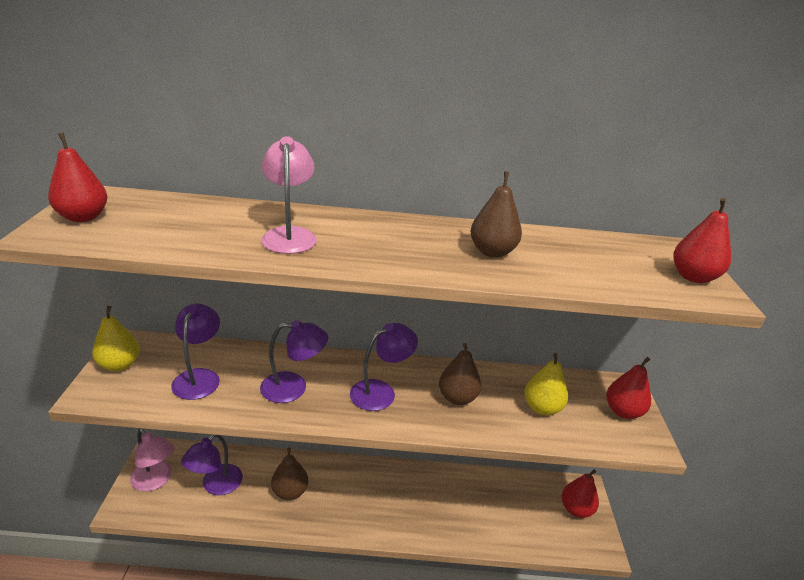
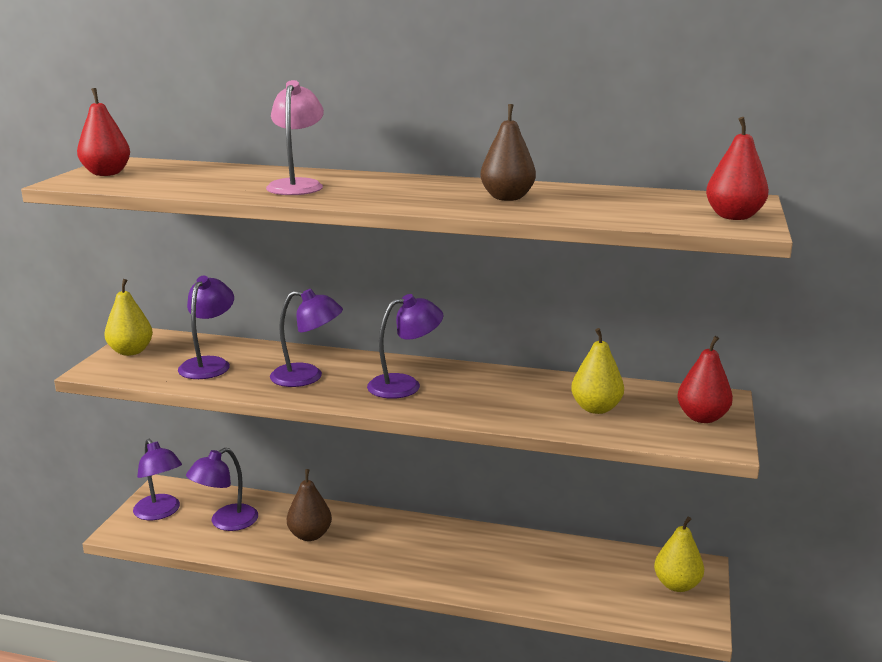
camera: 15 degrees right, 10 degrees down
pink lamp [130,429,175,491] -> purple lamp [133,439,182,520]
brown pear [439,343,481,405] -> none
red pear [562,469,599,518] -> yellow pear [654,517,704,592]

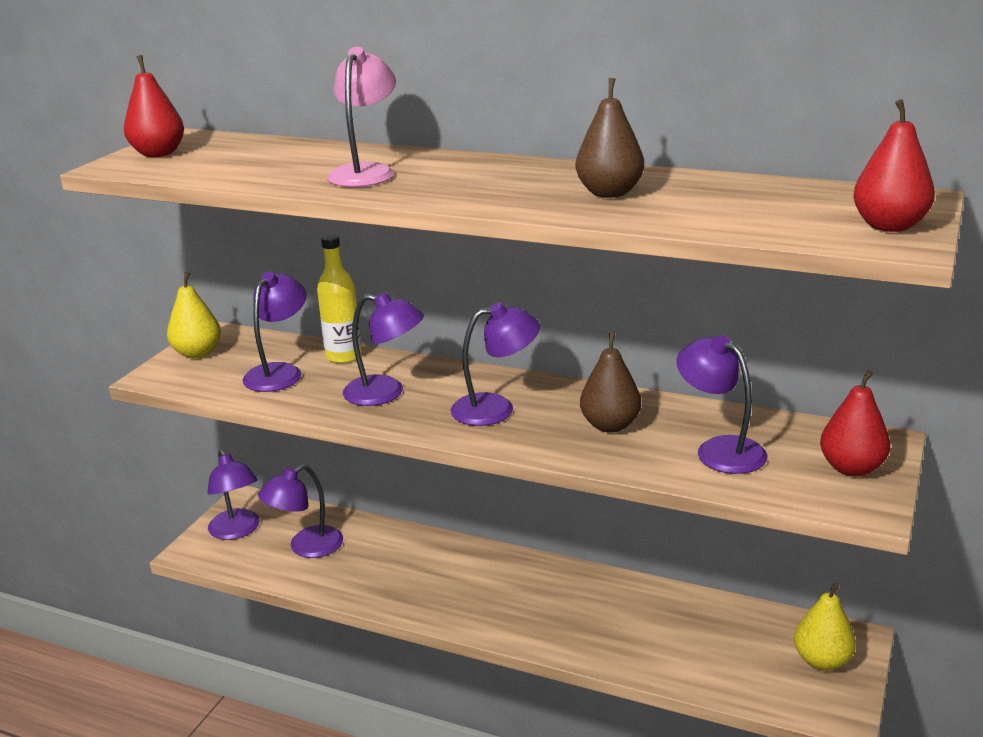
camera: 10 degrees right, 5 degrees up
brown pear [287,469,332,541] -> brown pear moved to [580,332,641,433]
yellow pear [571,328,624,414] -> purple lamp [676,335,767,474]
none -> yellow bottle [317,234,362,363]

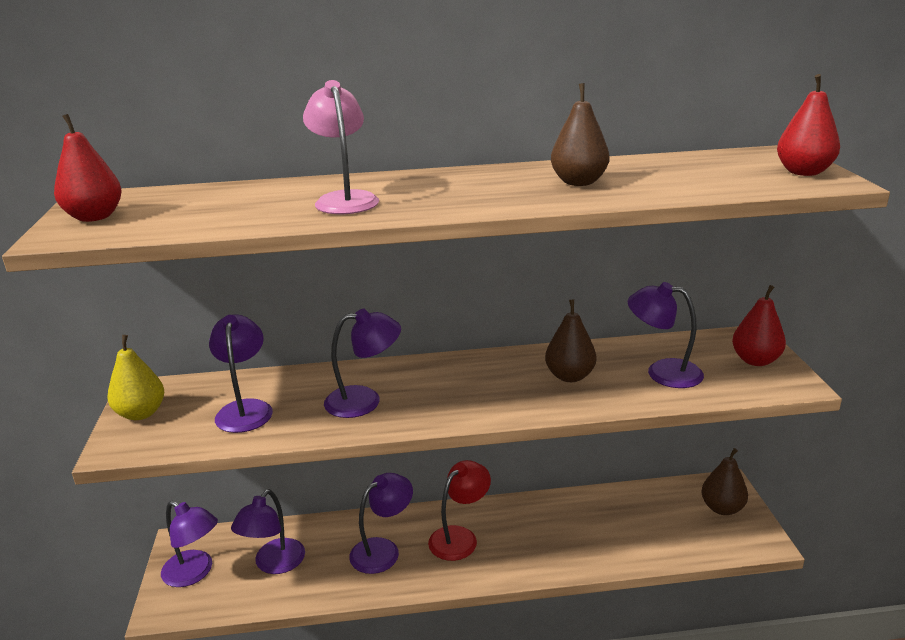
camera: 30 degrees left, 0 degrees up
yellow bottle [317,234,362,363] -> none
purple lamp [451,302,540,426] -> purple lamp moved to [349,473,413,574]
yellow pear [794,582,856,670] -> brown pear [701,448,748,515]
none -> red lamp [428,460,491,561]

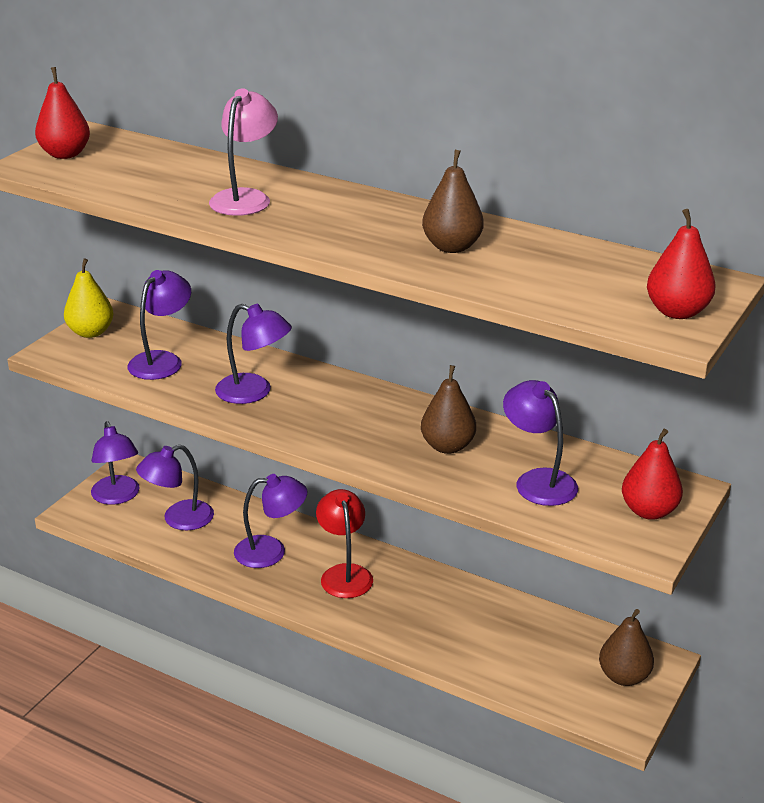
camera: 35 degrees right, 5 degrees up
red lamp [428,460,491,561] -> red lamp turned 90 degrees counterclockwise [316,489,373,598]

